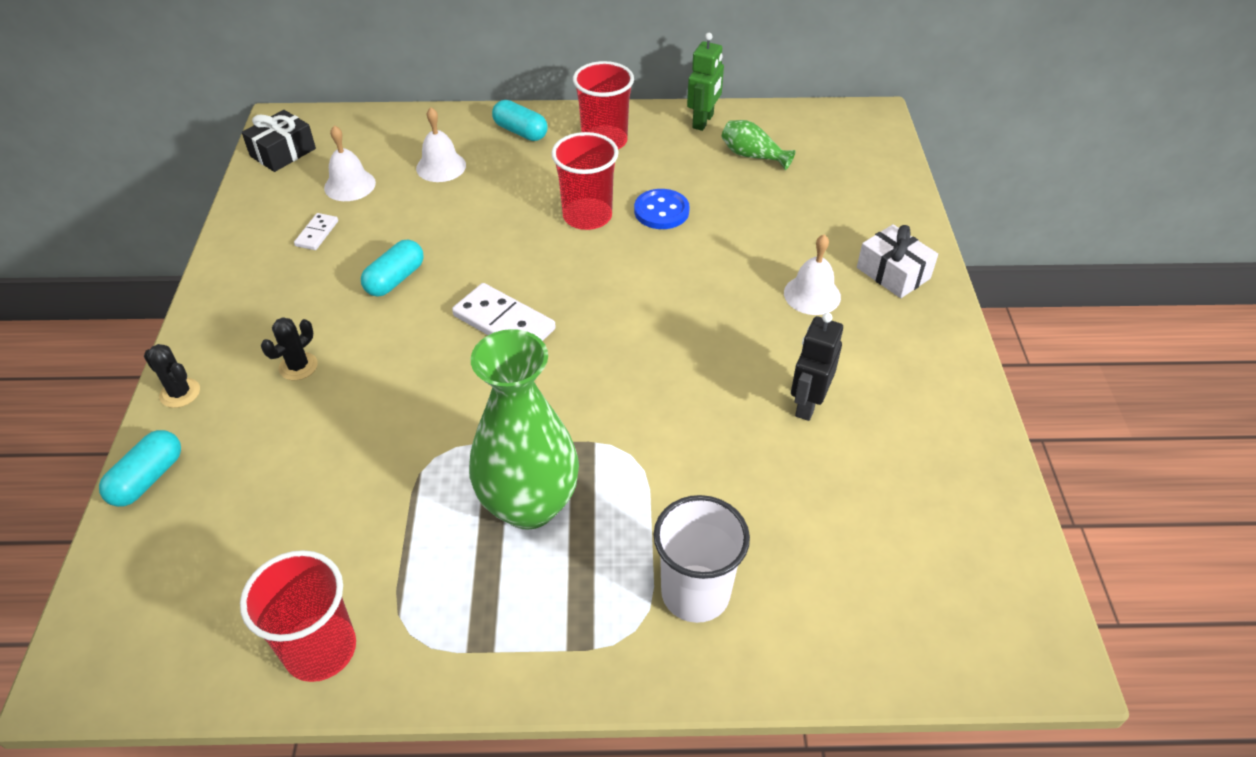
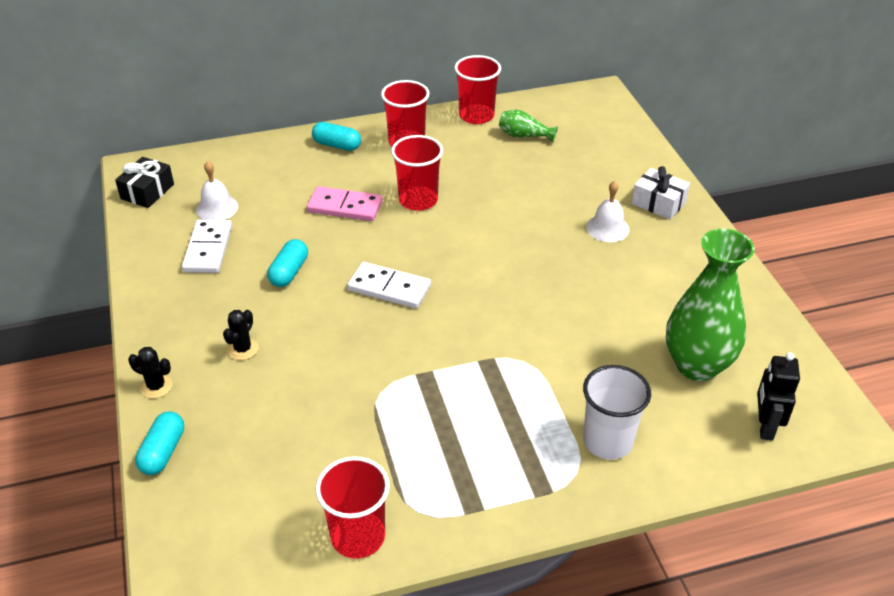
camera: 15 degrees left, 5 degrees down
white domino [294,213,338,250] -> white domino [182,220,232,273], size x1.85
white bell [416,107,466,182] -> none
green vase [469,329,579,530] -> green vase moved to [666,229,755,381]
blue button [634,189,690,229] -> none
green robot [687,33,724,131] -> red cup [454,55,501,124]
black robot [791,313,843,421] -> black robot moved to [757,352,800,441]
none -> pink domino [307,186,383,221]

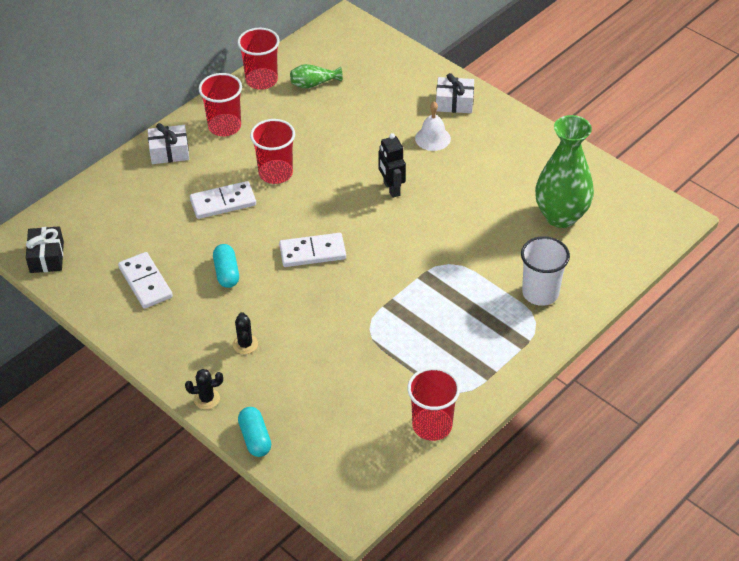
camera: 30 degrees left, 5 degrees up
white bell [196,161,238,220] -> none
pink domino [307,186,383,221] -> white domino [190,181,256,219]
turquoise capsule [312,122,361,151] -> white gift [148,123,189,164]
black robot [757,352,800,441] -> black robot moved to [378,133,406,198]

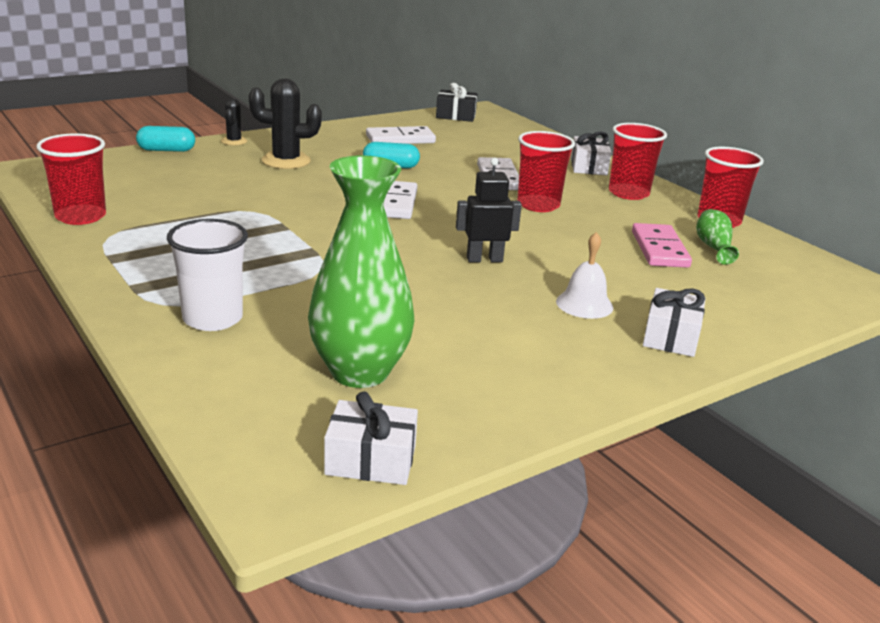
camera: 100 degrees right, 20 degrees down
black cactus [233,312,258,354] -> black cactus [249,78,322,169], size x1.81
none -> white gift [324,391,418,485]
none -> pink domino [632,223,692,268]

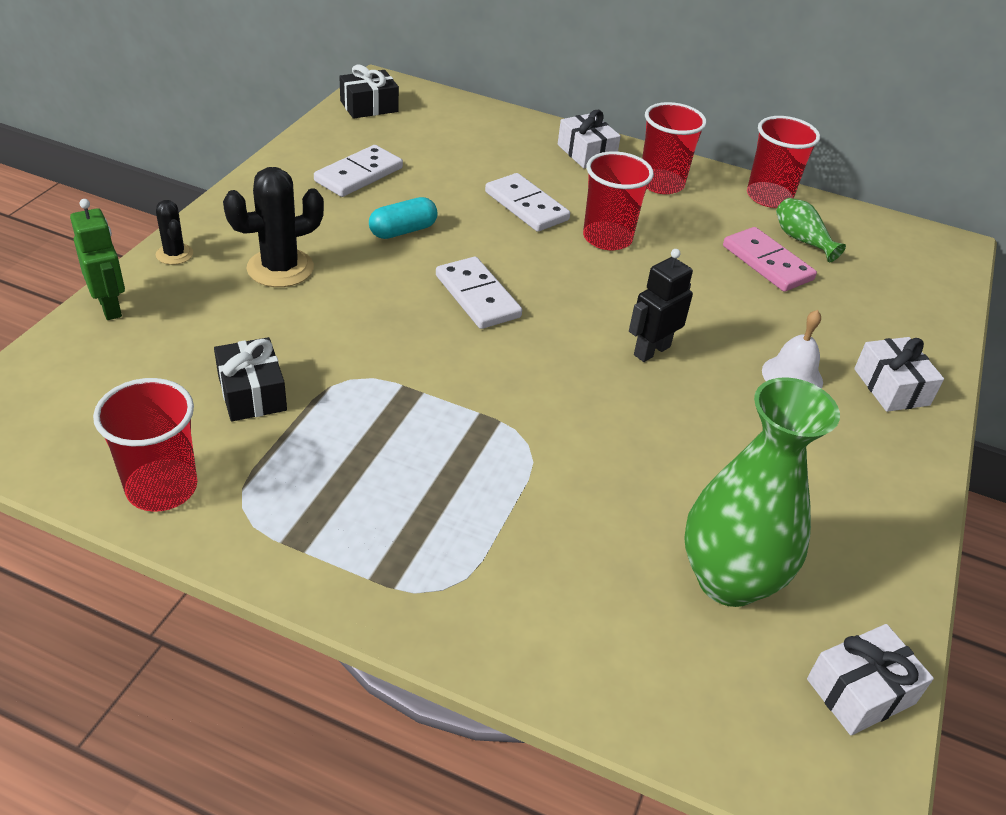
camera: 35 degrees left, 15 degrees up
turquoise capsule [136,126,195,152] -> green robot [70,199,125,320]
white cup [167,219,248,331] -> none
none -> black gift [214,337,287,422]

